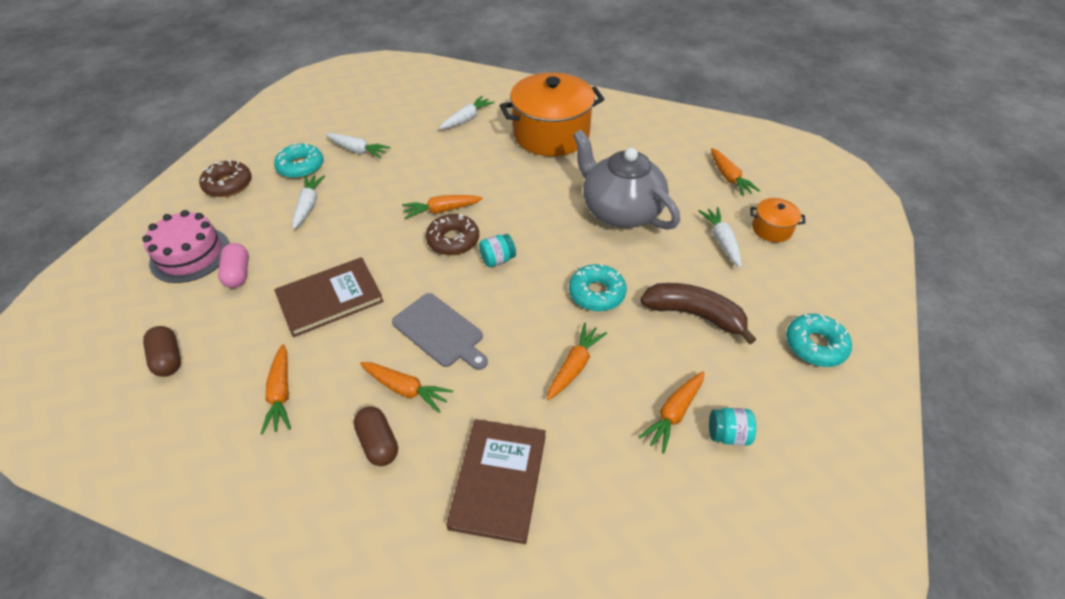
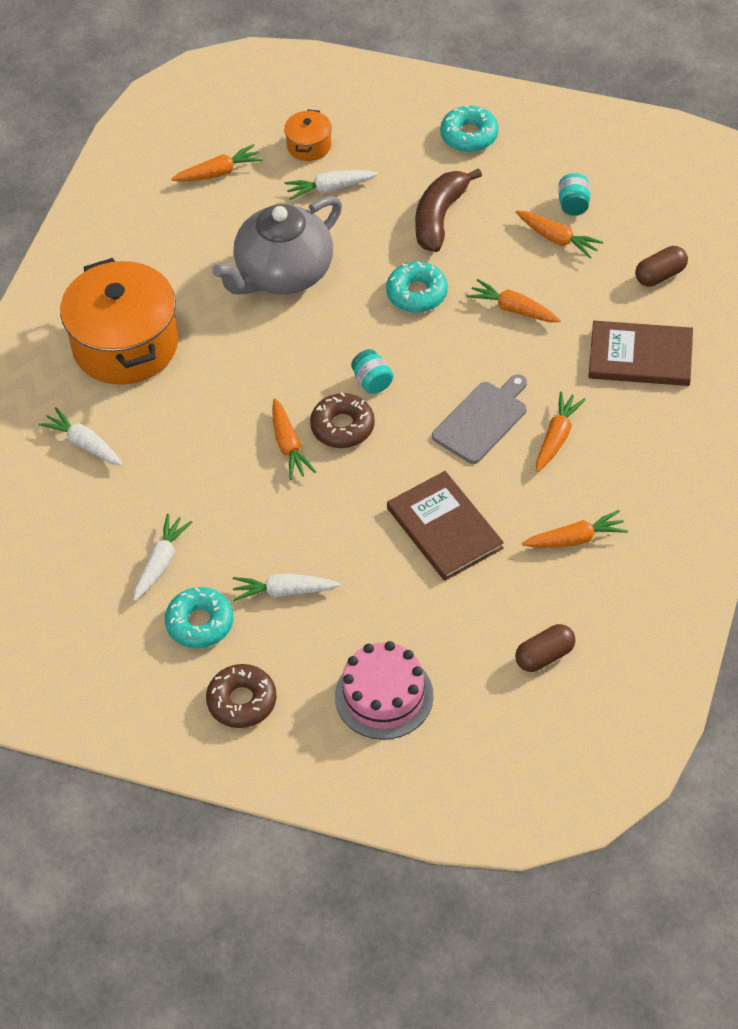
camera: 90 degrees left, 5 degrees up
pink capsule [218,243,249,288] -> none
brown capsule [354,406,398,466] -> brown capsule moved to [635,246,688,287]

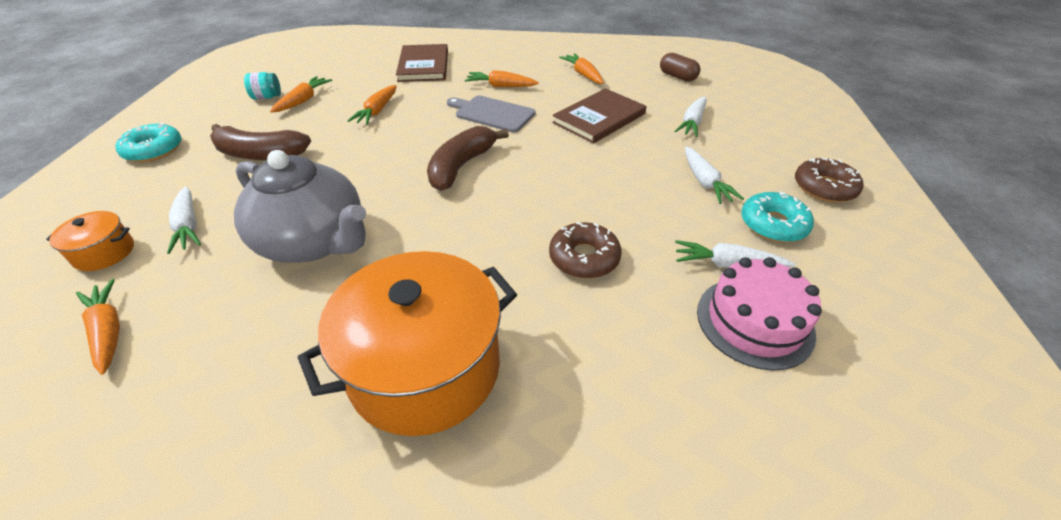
camera: 105 degrees left, 10 degrees down
white carrot [38,407,123,466] -> white carrot moved to [674,96,707,137]
orange carrot [272,398,316,480] -> none
brown donut [310,392,375,448] -> brown donut moved to [549,222,622,279]
pink cake [335,641,434,740] -> pink cake moved to [697,257,822,371]
turquoise jar [351,349,393,394] -> brown banana [427,126,509,191]
turquoise donut [386,261,448,313] -> none
brown capsule [635,246,688,287] -> none

